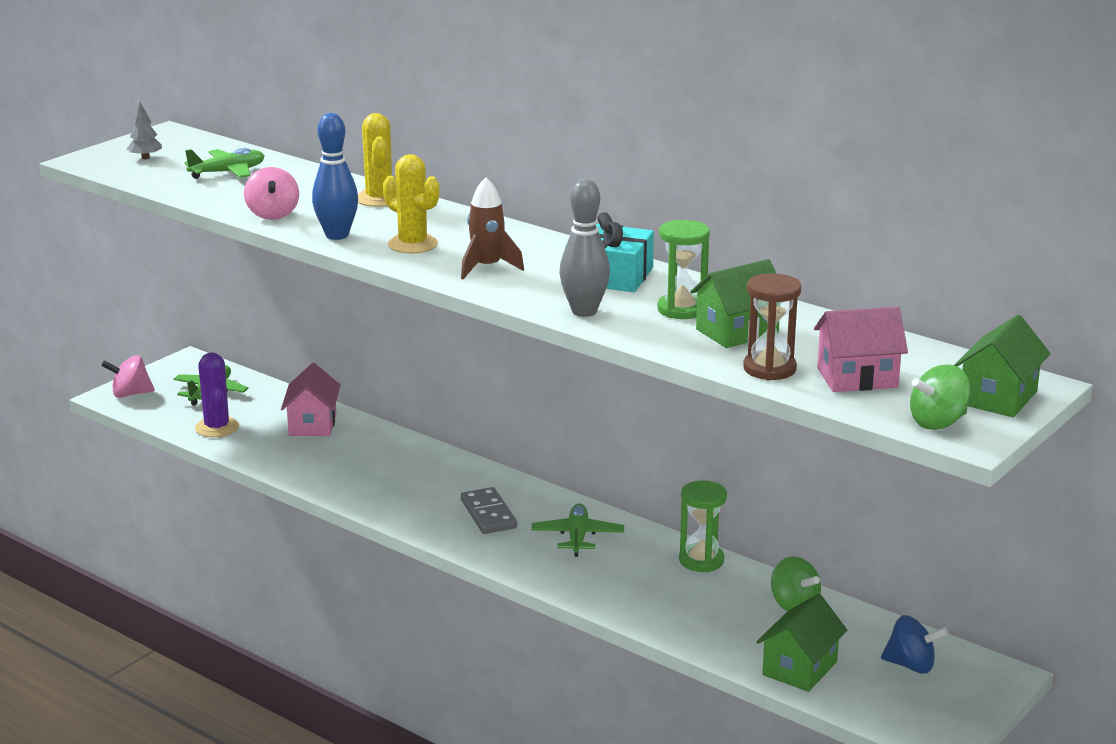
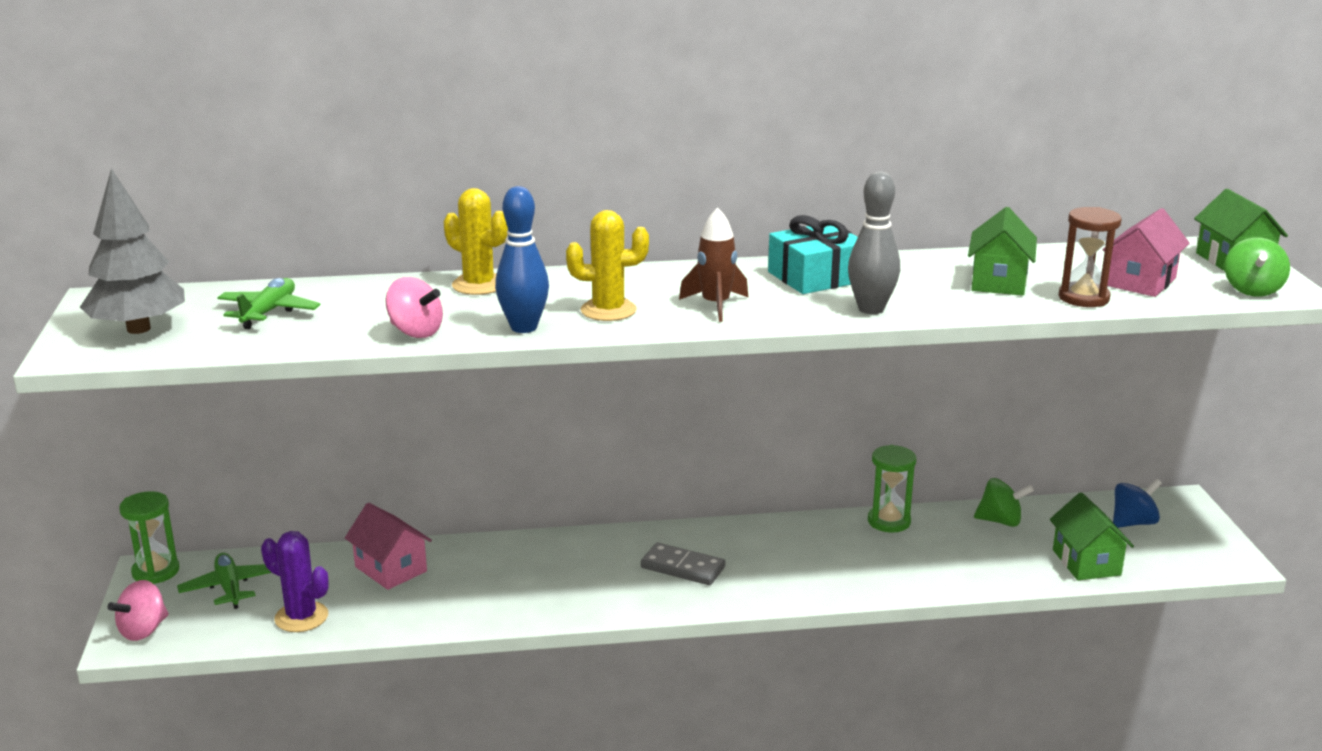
camera: 45 degrees left, 0 degrees up
grey tree [127,102,162,159] -> grey tree [80,168,185,334], size x2.21
green plane [531,503,624,557] -> none
green hourglass [657,220,710,319] -> green hourglass moved to [119,491,179,584]

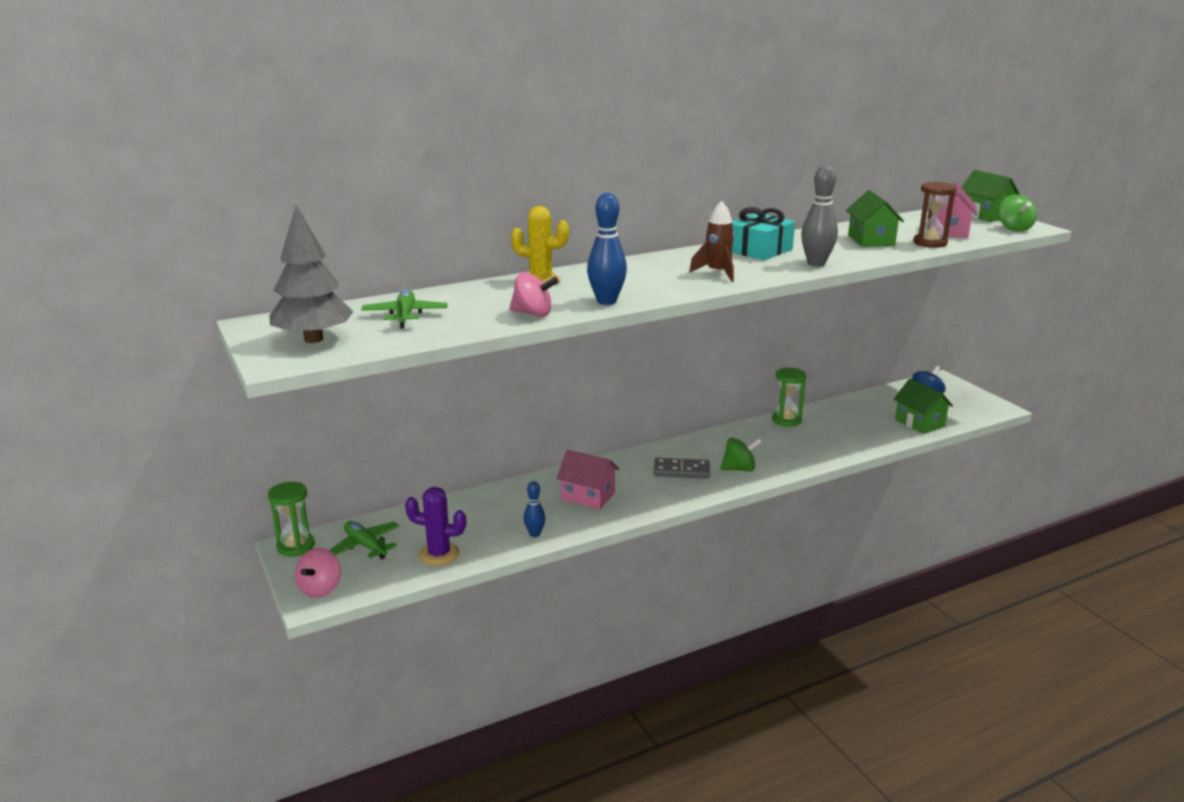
camera: 20 degrees left, 0 degrees up
pink house [345,503,432,590] -> pink house moved to [557,450,619,510]
yellow cactus [566,210,649,321] -> none
green spinning top [974,478,1034,527] -> green spinning top moved to [720,438,762,471]
none -> blue bowling pin [524,481,545,537]

